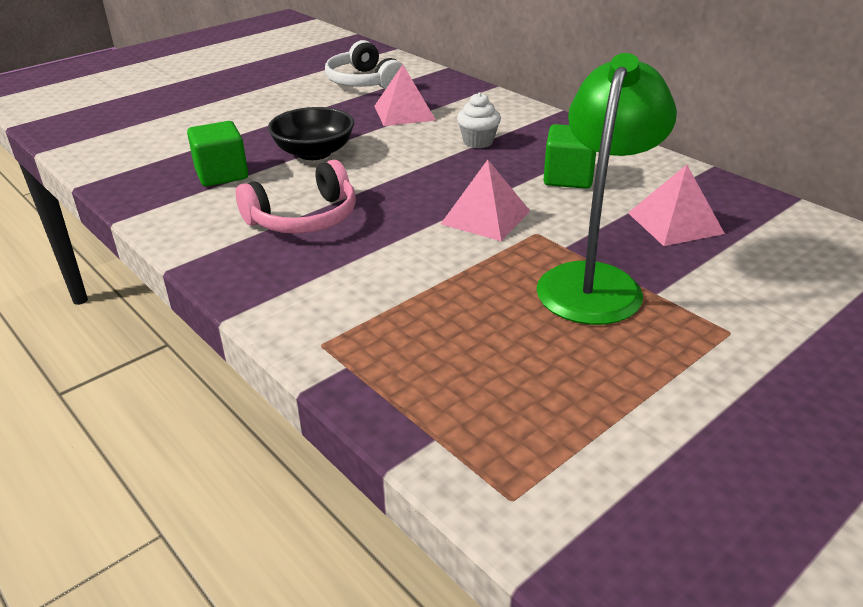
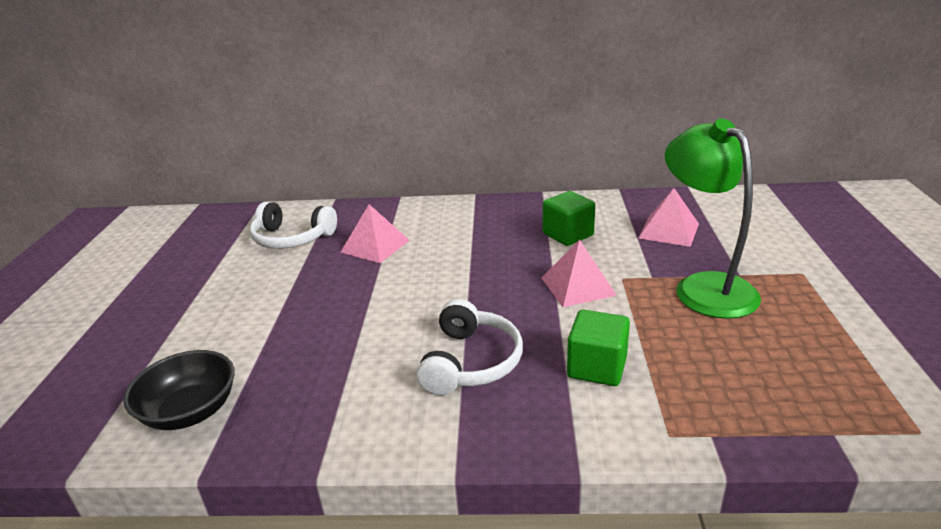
camera: 45 degrees left, 5 degrees down
green cube [187,121,248,186] -> green cube moved to [567,310,630,386]
pink headphones [236,160,356,234] -> white headphones [417,299,523,395]
black bowl [268,107,354,160] -> black bowl moved to [123,350,235,430]
white cupcake [457,92,501,148] -> none

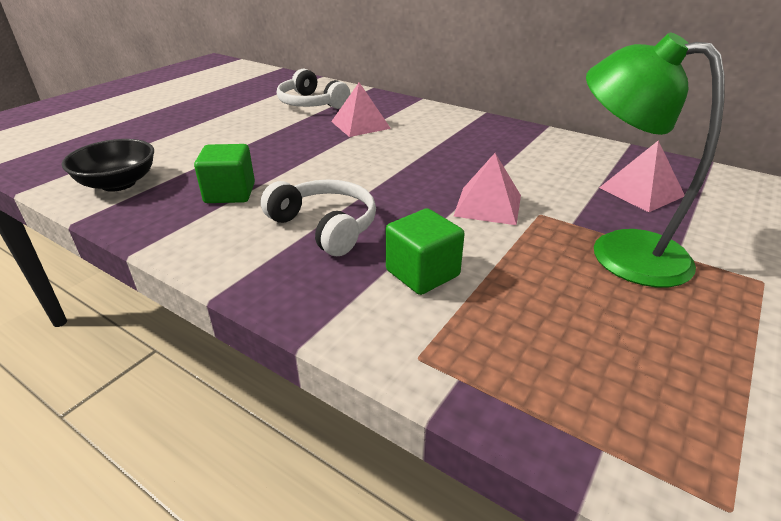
camera: 30 degrees right, 5 degrees up
white headphones [417,299,523,395] -> white headphones turned 90 degrees counterclockwise [261,180,376,256]
green cube [543,191,595,246] -> green cube moved to [194,144,255,203]
green lamp [665,119,761,319] -> green lamp turned 60 degrees counterclockwise [586,33,724,287]

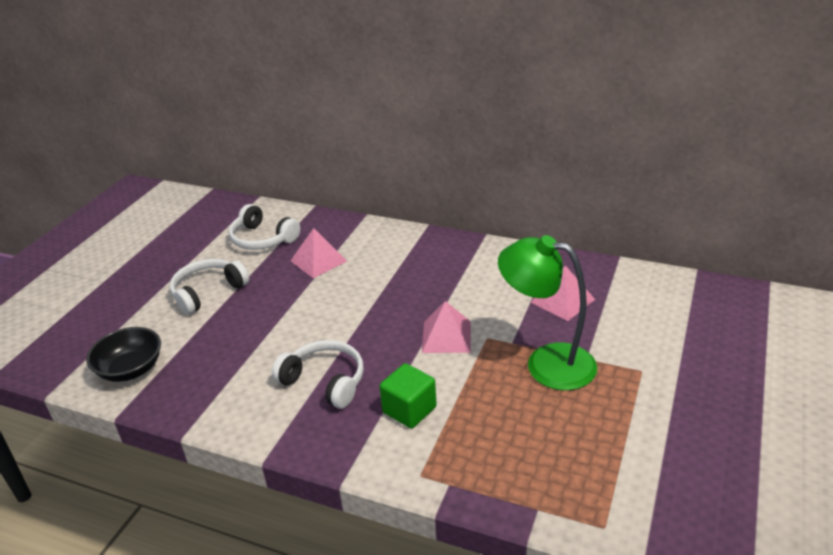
camera: 10 degrees left, 0 degrees up
green cube [194,144,255,203] -> none
none -> white headphones [170,259,249,315]

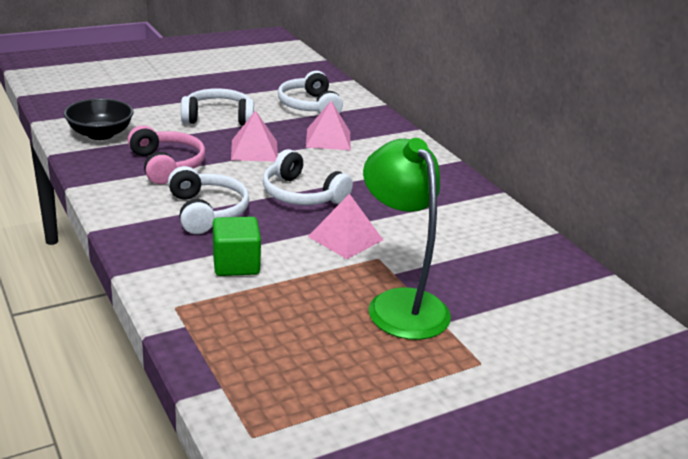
camera: 35 degrees right, 5 degrees down
pink pyramid [531,266,595,321] -> pink pyramid moved to [231,110,278,161]
none -> pink headphones [128,125,206,184]
none -> white headphones [263,149,353,205]

